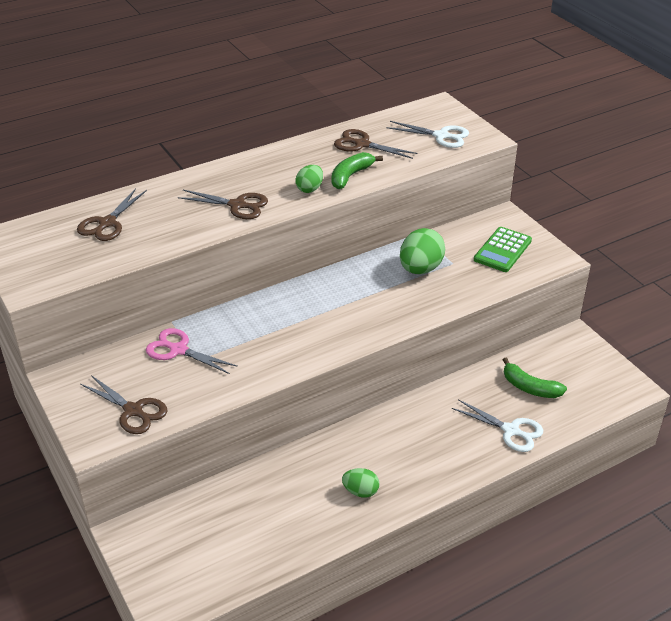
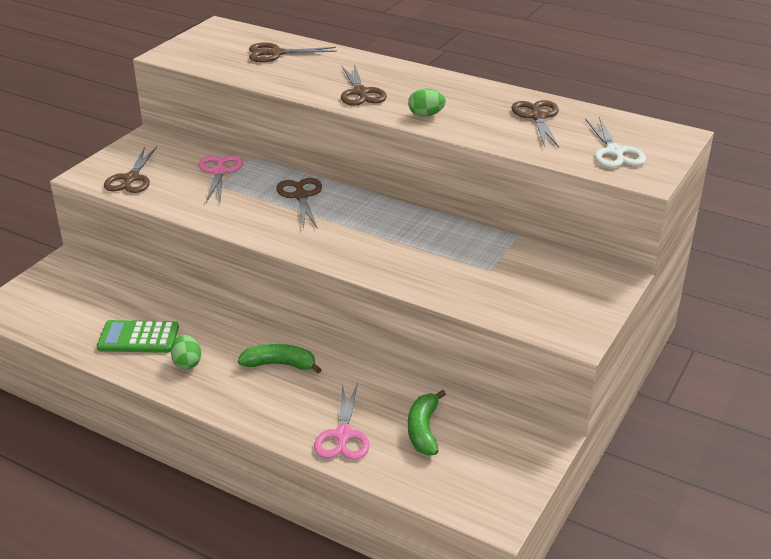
camera: 60 degrees right, 5 degrees down
green banana [331,152,383,189] -> green banana moved to [238,344,322,373]
green egg [400,228,445,274] -> none
white scissors [452,399,543,452] -> pink scissors [314,383,370,460]
green calculator [474,227,532,272] -> green calculator moved to [97,320,179,353]
none -> brown scissors [276,178,322,229]

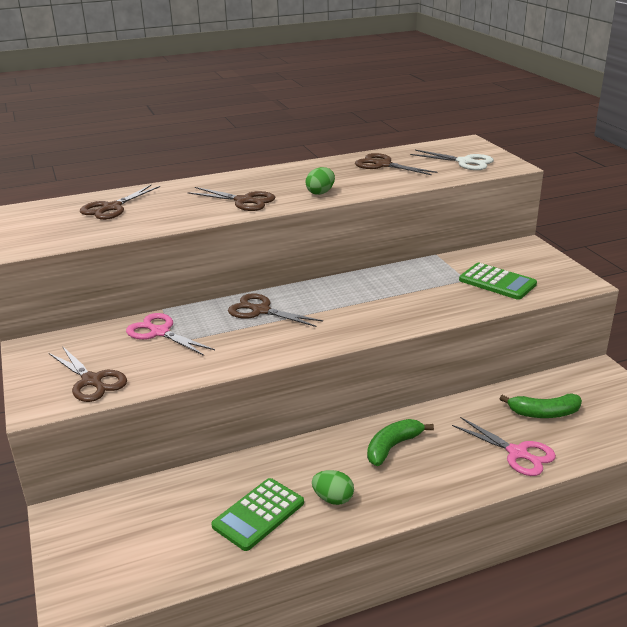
camera: 50 degrees left, 5 degrees down
green banana [408,390,446,455] -> green banana turned 45 degrees counterclockwise [499,394,582,418]
none -> green calculator [459,263,537,300]

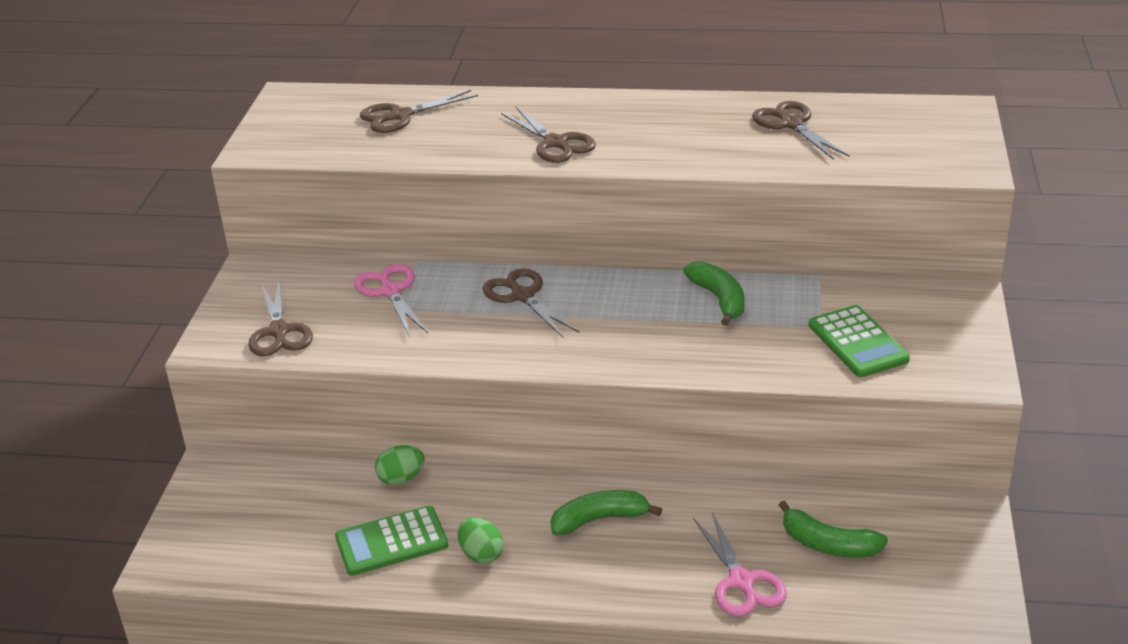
camera: 30 degrees right, 5 degrees up
green egg [305,167,335,195] -> green egg moved to [375,445,425,485]
white scissors [410,150,494,170] -> none
none -> green banana [683,261,745,326]

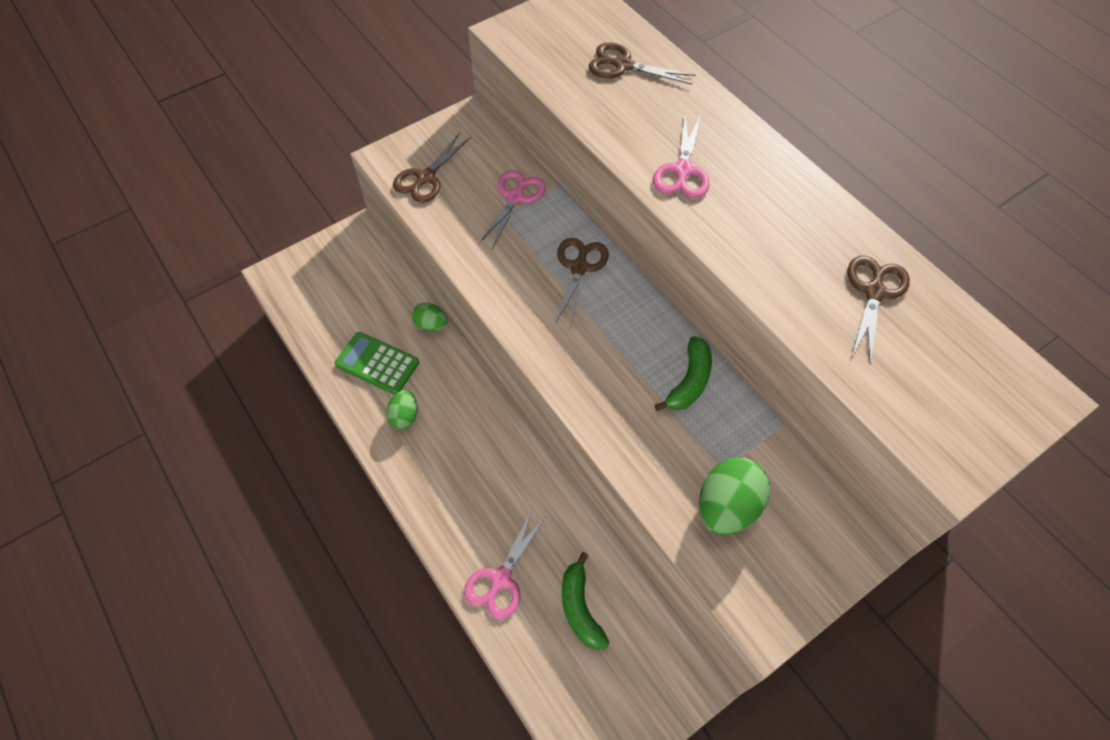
camera: 45 degrees right, 25 degrees up
brown scissors [501,106,596,163] -> pink scissors [653,115,710,198]
green banana [550,490,662,535] -> none
green calculator [809,305,910,377] -> green egg [699,458,770,535]

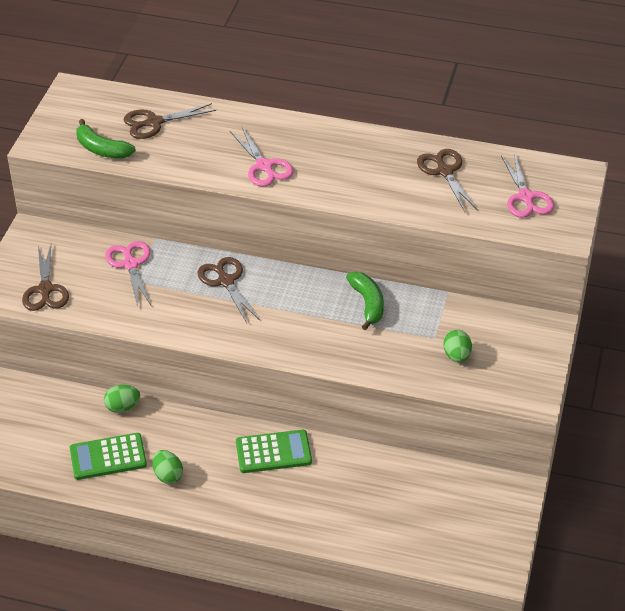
camera: 40 degrees left, 15 degrees down
pink scissors [464,508,547,620] -> pink scissors moved to [501,153,554,218]
green banana [562,552,609,650] -> green banana moved to [76,119,136,159]
green egg [699,458,770,535] -> green egg [443,330,472,362], size x0.58
none -> green calculator [236,430,312,473]

